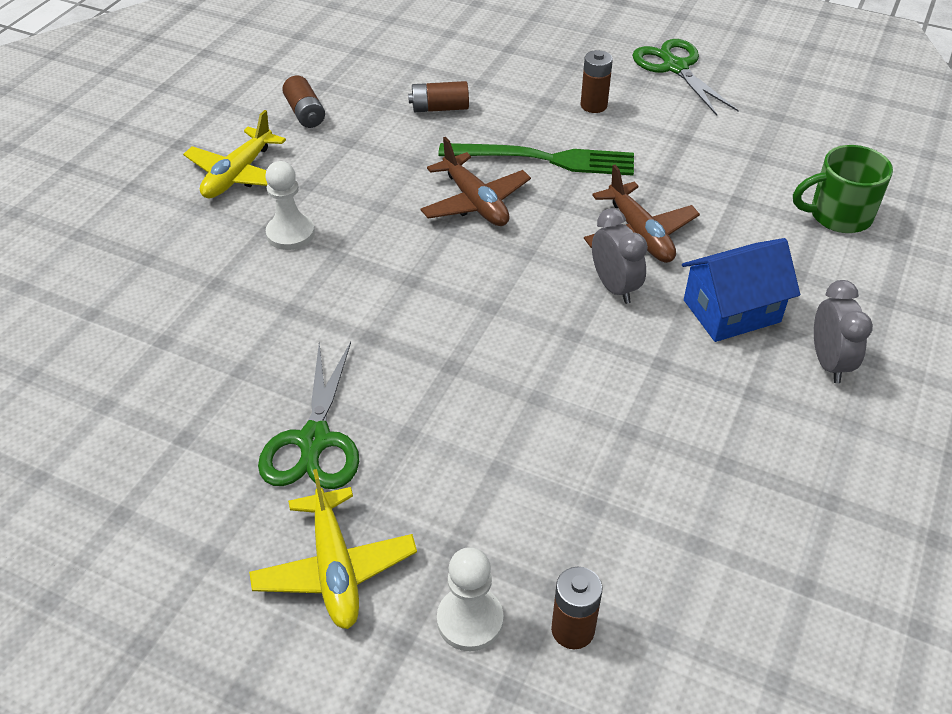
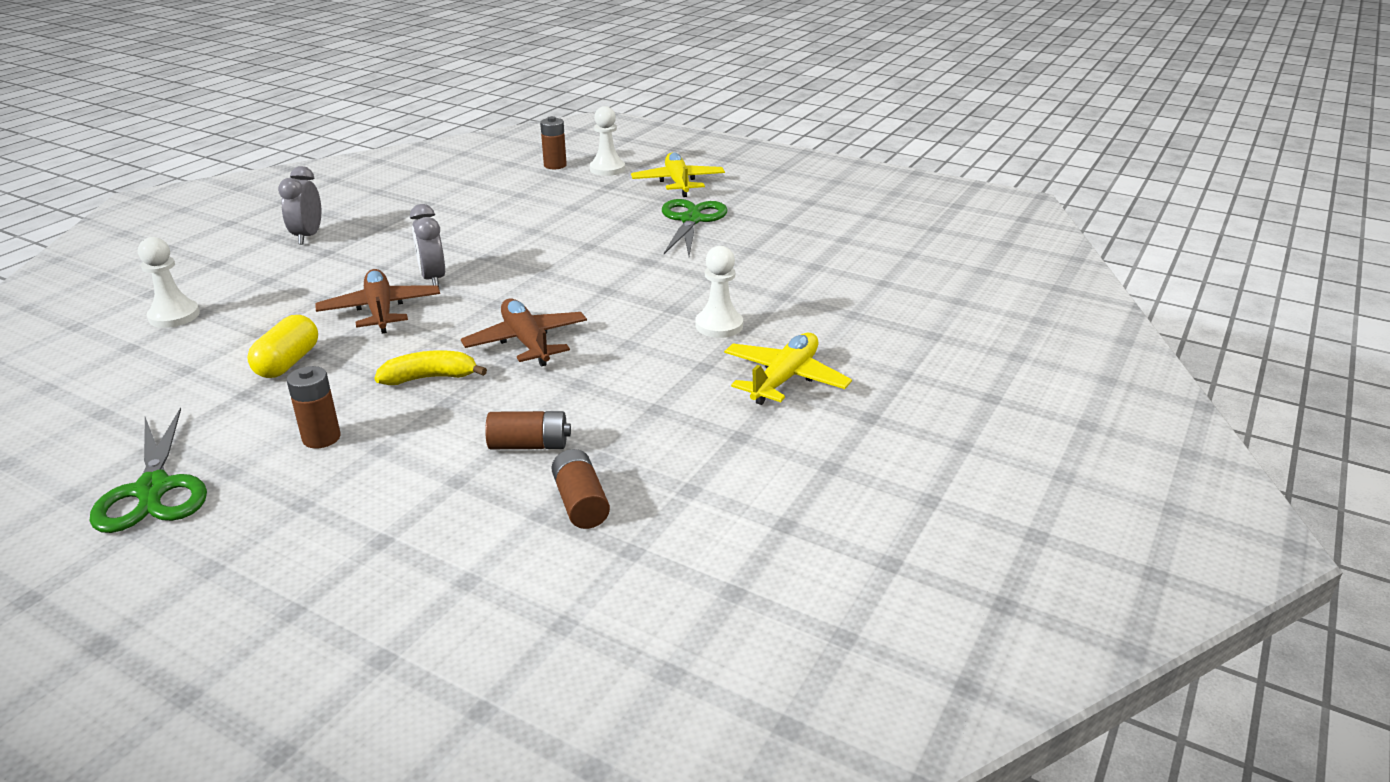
camera: 175 degrees left, 15 degrees down
brown battery [282,76,325,128] -> brown battery moved to [551,449,610,529]
green fork [438,143,634,176] -> yellow banana [375,350,487,385]
blue house [682,238,800,342] -> none
green mug [793,145,893,233] -> white pawn [138,237,200,328]
none -> yellow capsule [247,315,318,378]

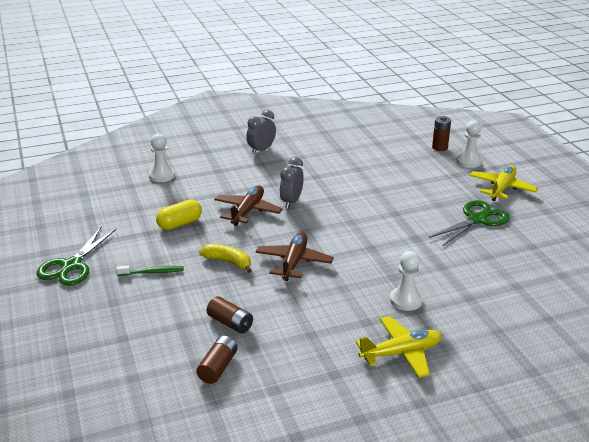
camera: 40 degrees right, 0 degrees up
brown battery [287,366,341,449] -> green toothbrush [116,265,184,276]

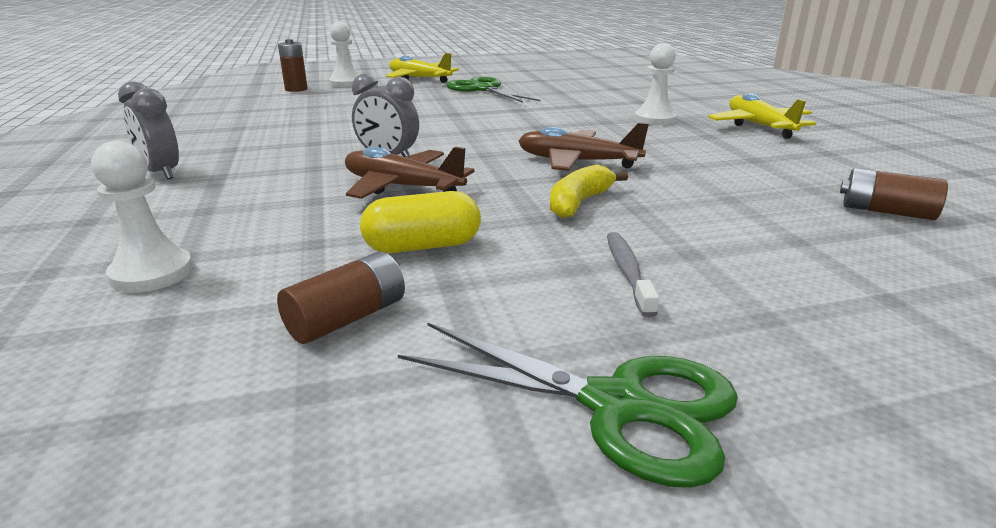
camera: 85 degrees left, 5 degrees down
green toothbrush [116,265,184,276] -> grey toothbrush [607,232,659,317]
yellow capsule [156,199,202,230] -> yellow capsule turned 75 degrees counterclockwise [360,191,481,253]
brown battery [207,296,253,334] -> brown battery moved to [277,251,405,344]

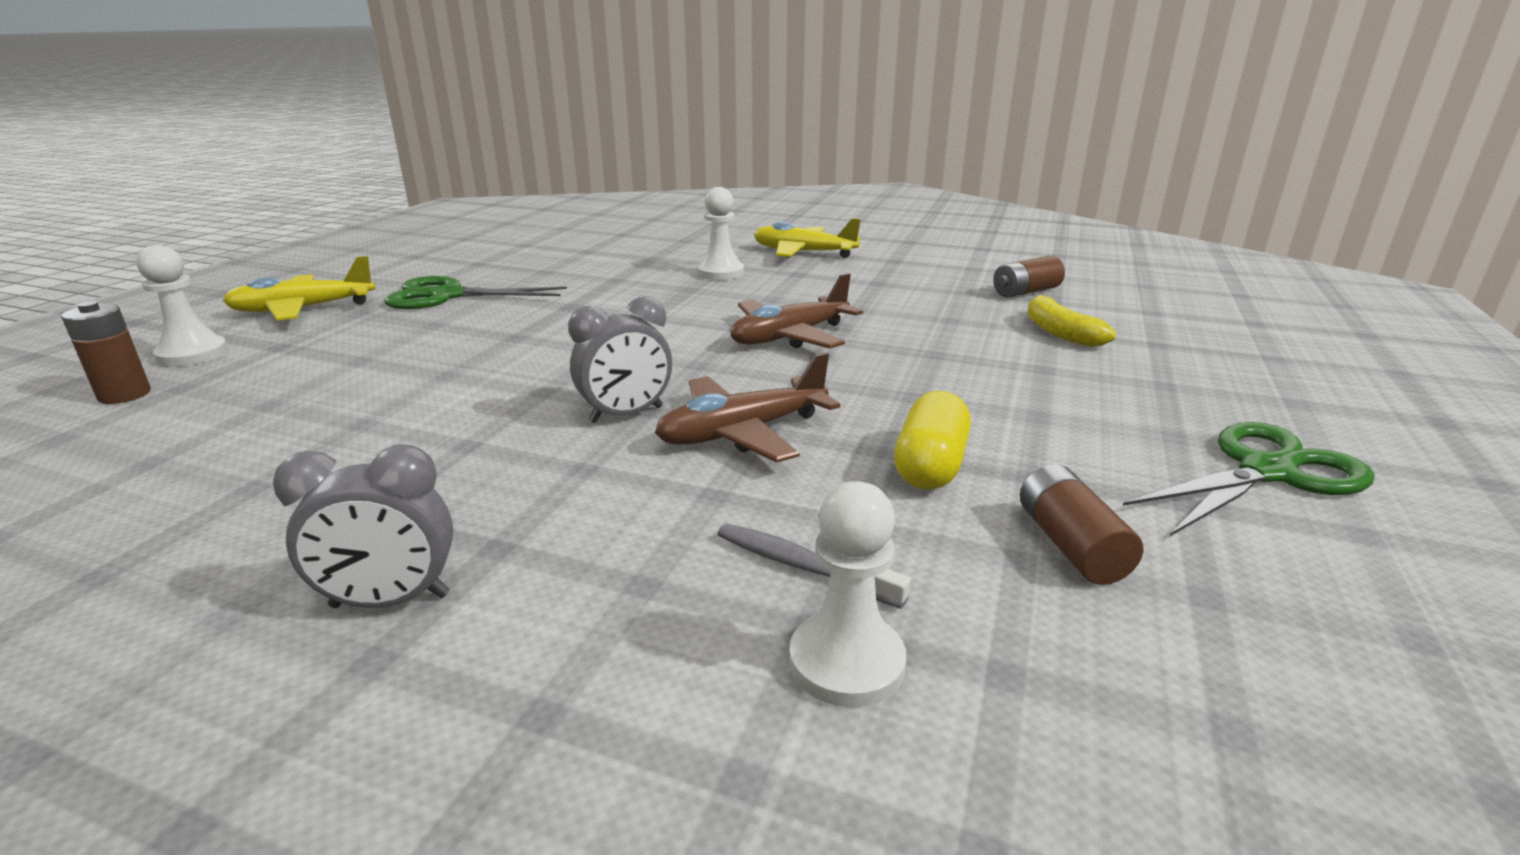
camera: 55 degrees left, 0 degrees up
yellow banana [550,165,628,218] -> yellow banana moved to [1027,295,1116,347]
grey toothbrush [607,232,659,317] -> grey toothbrush moved to [717,524,911,609]

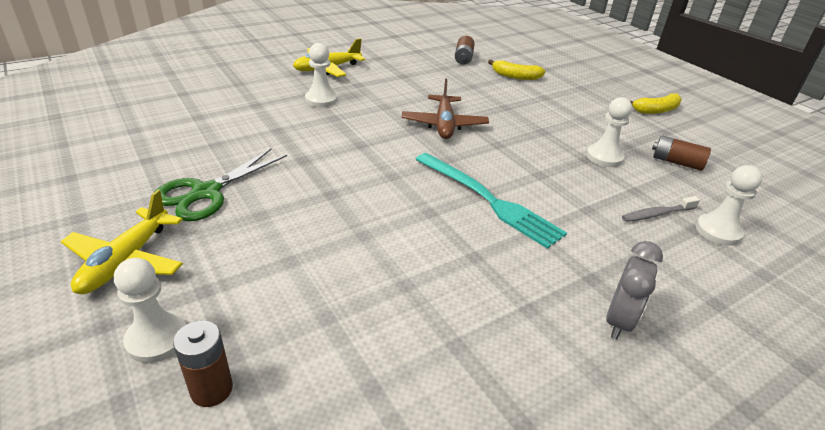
camera: 55 degrees left, 10 degrees up
grey clock [568,296,672,423] -> turquoise fork [415,153,567,249]
brown plane [655,352,840,463] -> none
yellow capsule [894,391,971,490] -> white pawn [586,97,632,167]
green scissors [1123,422,1374,536] -> yellow banana [630,93,682,114]

